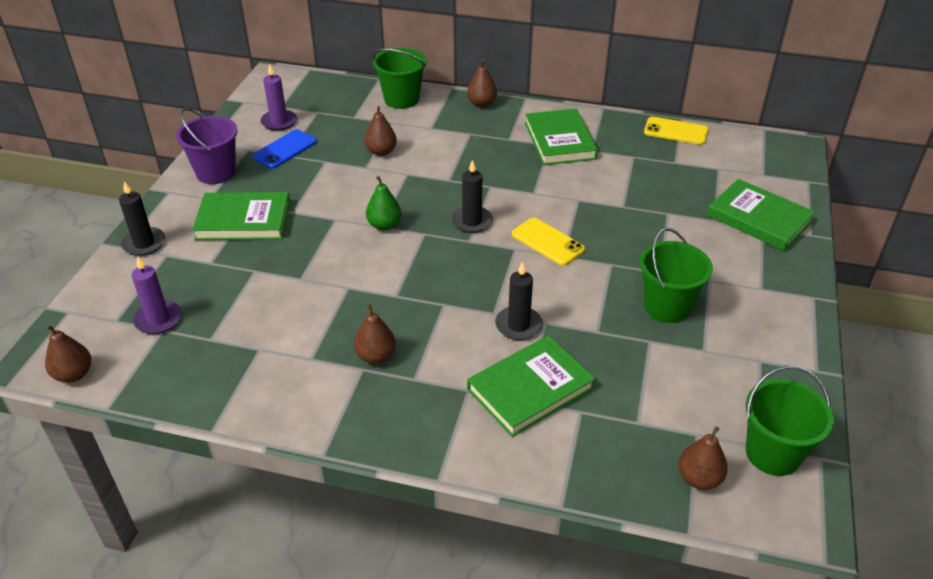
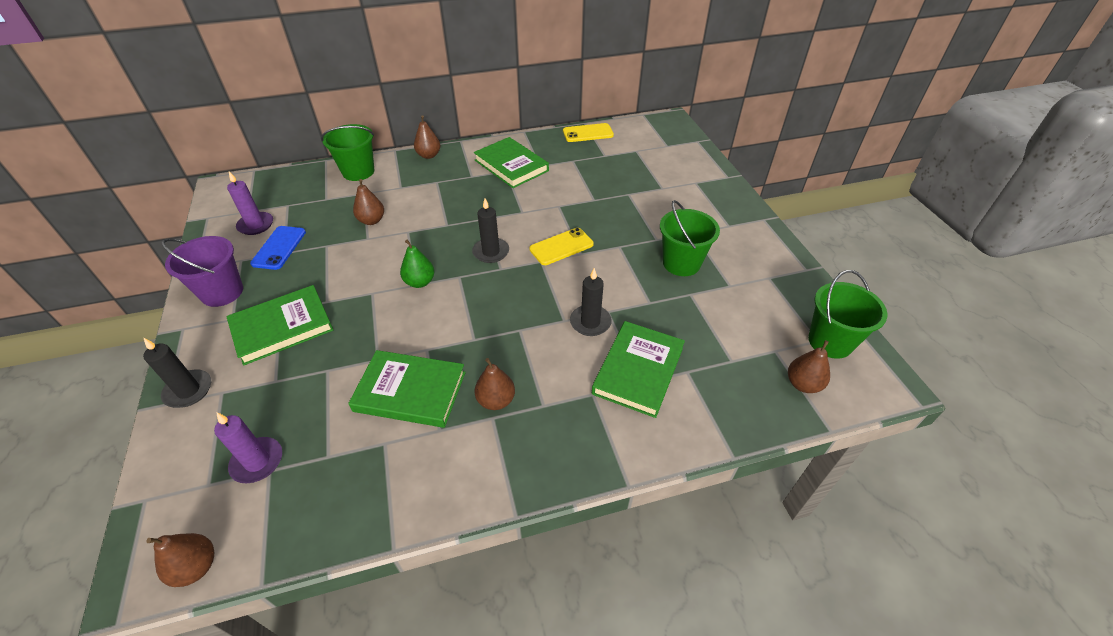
camera: 30 degrees left, 5 degrees up
yellow phone [512,218,585,266] -> yellow phone turned 45 degrees counterclockwise [529,228,594,265]
green book [707,179,816,251] -> green book moved to [348,350,466,428]

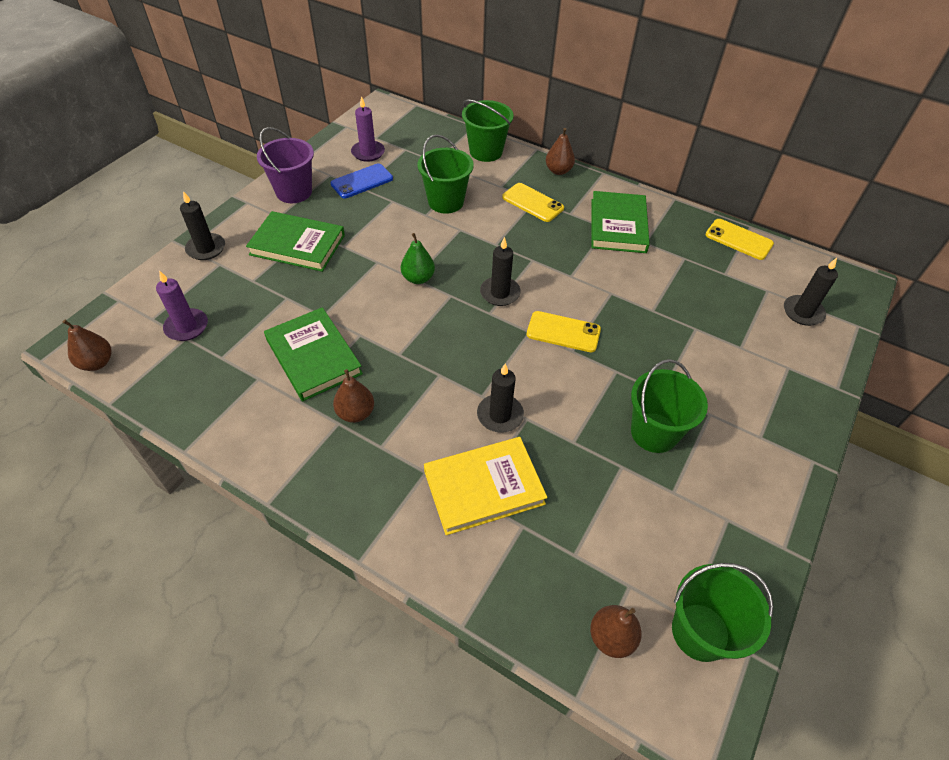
camera: 45 degrees right, 5 degrees up
brown pear [353,179,384,225] -> green bucket [418,134,474,214]
green book [592,321,685,418] -> yellow book [424,437,548,535]
none -> yellow phone [502,183,564,222]
none -> black candle [784,258,838,326]

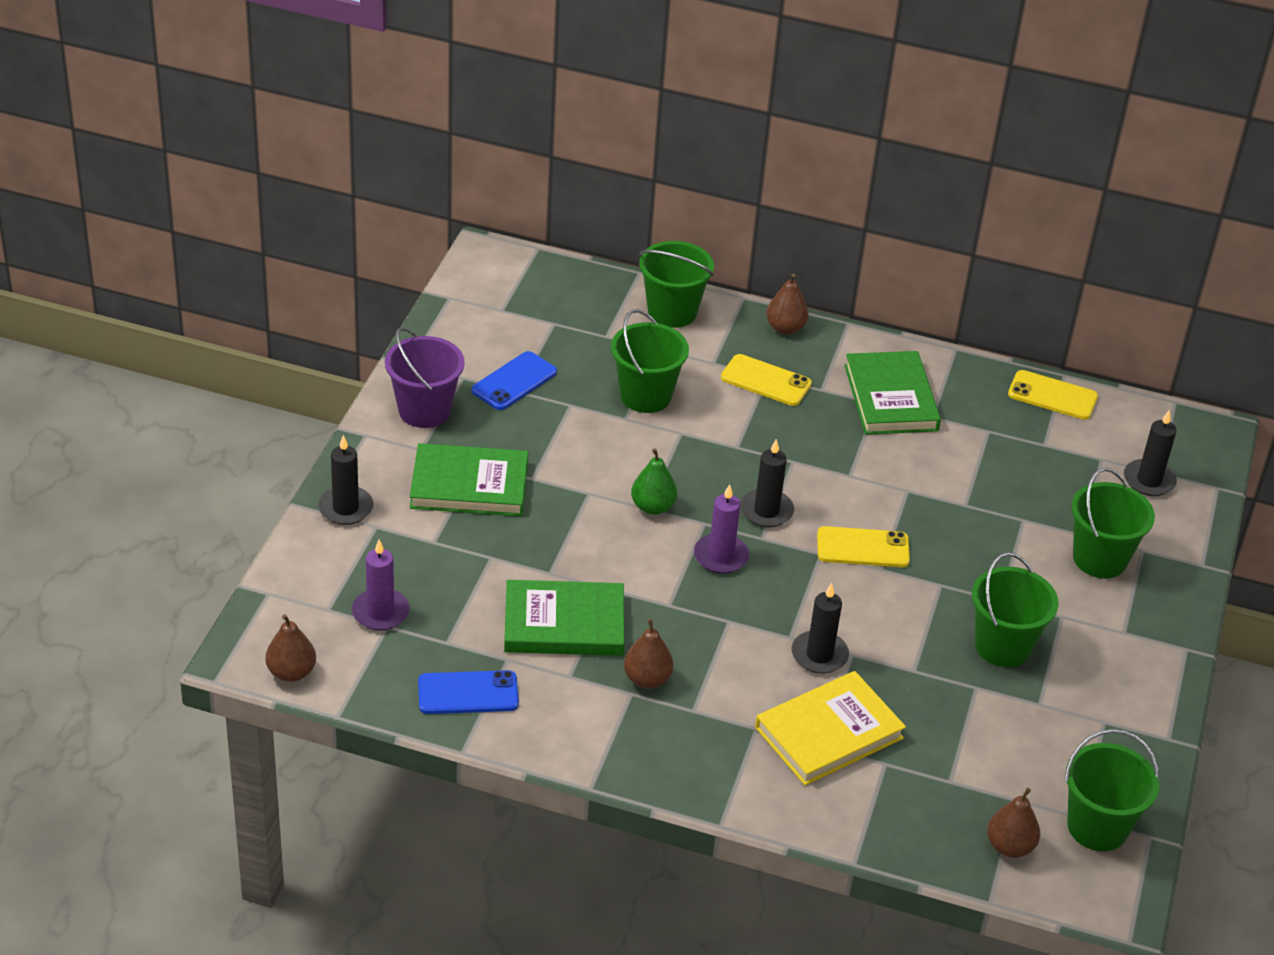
camera: 15 degrees left, 10 degrees down
green book [264,307,363,401] -> green book turned 45 degrees counterclockwise [504,580,624,656]
purple candle [351,96,385,162] -> purple candle moved to [694,484,749,574]
none -> blue phone [418,670,519,714]
none -> green bucket [1071,468,1155,578]

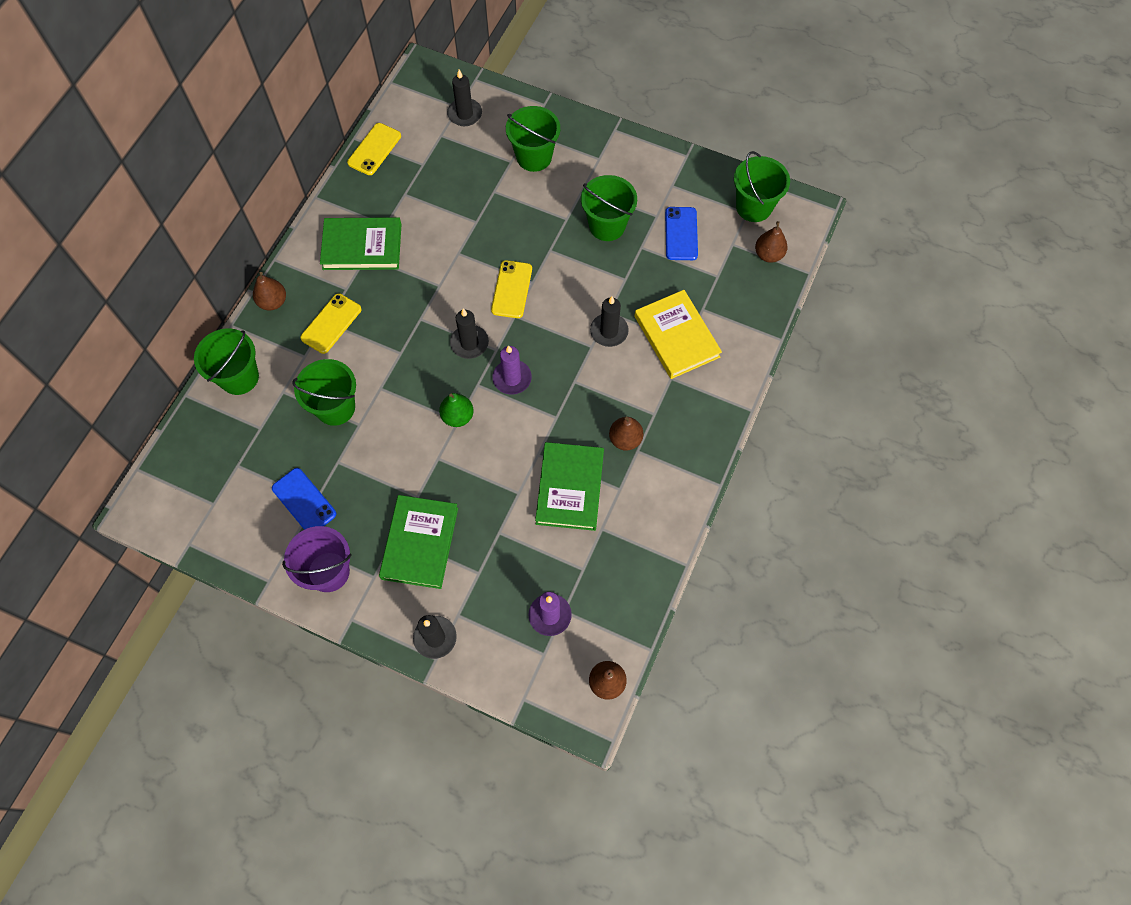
camera: 80 degrees left, 25 degrees up
blue phone [418,670,519,714] -> blue phone moved to [665,207,698,260]

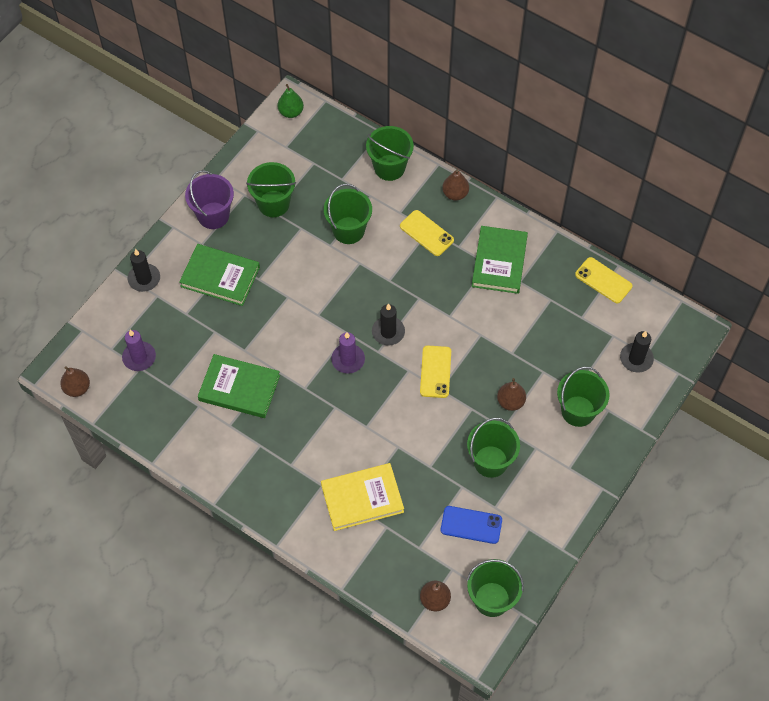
camera: 100 degrees right, 5 degrees down
blue phone [272,468,336,530] -> green bucket [246,162,296,217]
green pear [439,393,474,427] -> green pear moved to [277,84,304,118]
yellow phone [491,260,532,318] -> yellow phone turned 75 degrees clockwise [420,346,451,398]
black candle [590,296,629,347] -> none
brown pear [609,416,643,451] -> brown pear moved to [497,378,526,411]

